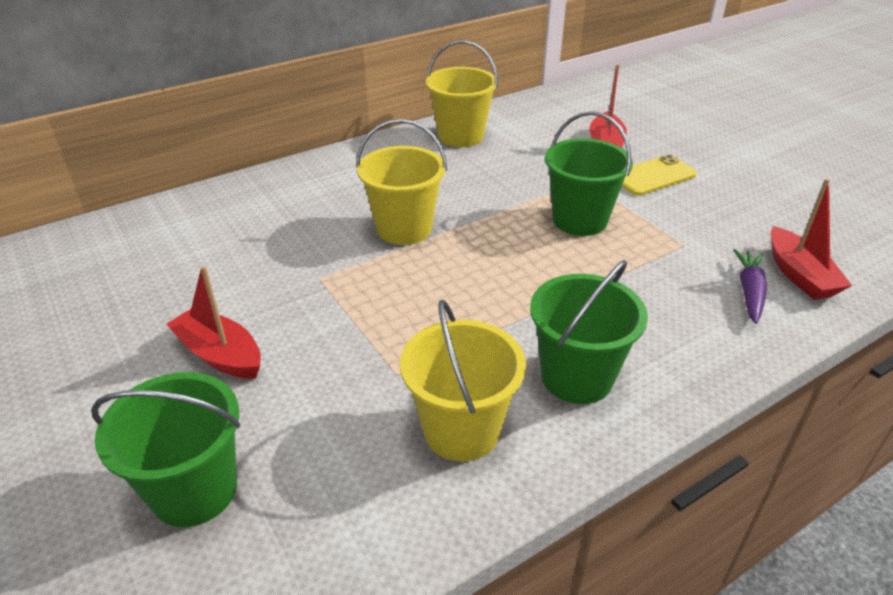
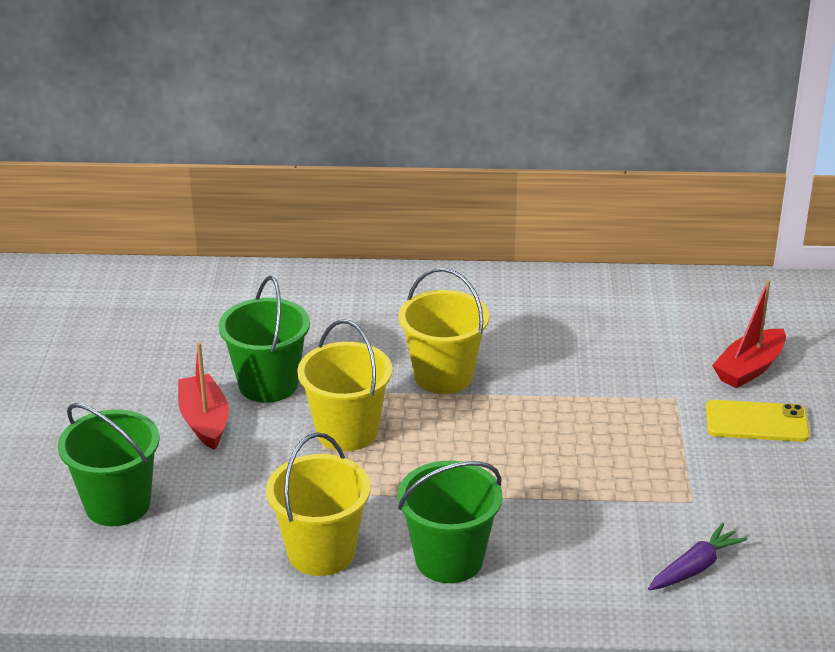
camera: 35 degrees right, 5 degrees down
yellow bucket [426,40,498,147] -> yellow bucket moved to [297,319,392,451]
green bucket [545,111,633,236] -> green bucket moved to [219,276,310,403]
red boat [771,179,852,300] -> none

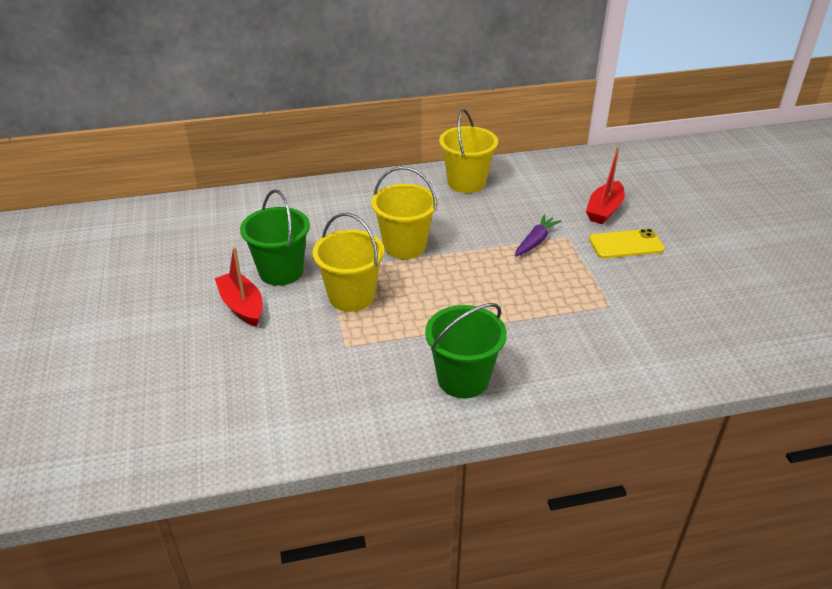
camera: 15 degrees left, 5 degrees up
green bucket [58,403,160,526] -> none
yellow bucket [266,432,370,576] -> yellow bucket moved to [439,109,498,193]
purple carrot [648,523,747,590] -> purple carrot moved to [515,215,561,257]

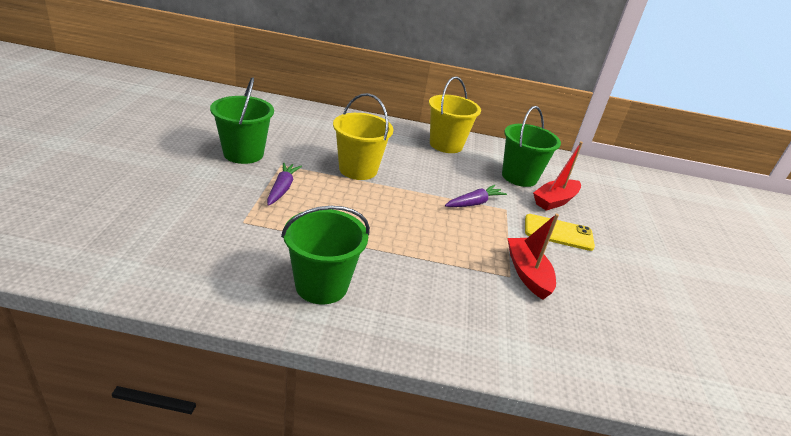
camera: 15 degrees right, 5 degrees down
red boat [215,247,263,327] -> red boat moved to [508,214,559,300]
yellow bucket [312,213,384,312] -> purple carrot [267,162,302,206]
none -> green bucket [502,106,561,187]

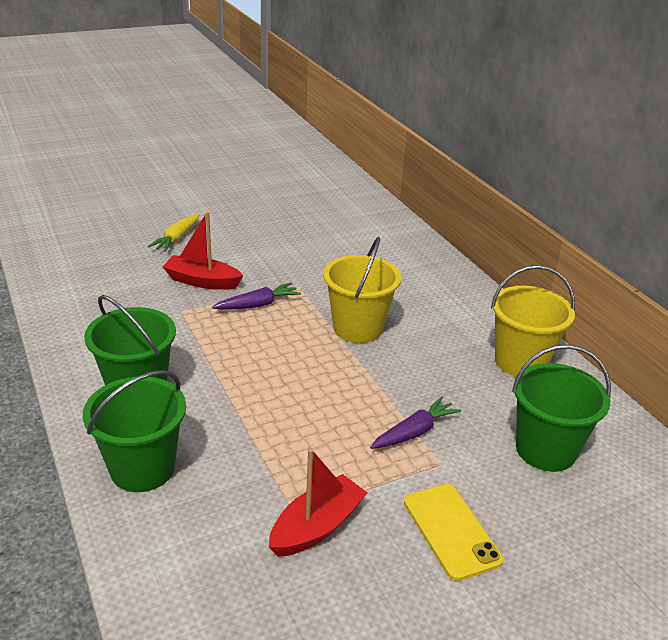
camera: 60 degrees right, 0 degrees up
green bucket [210,77,274,164] -> green bucket moved to [83,370,186,492]
purple carrot [445,185,507,207] -> purple carrot turned 60 degrees counterclockwise [370,396,461,449]
red boat [533,141,583,211] -> red boat moved to [162,212,243,290]
none -> yellow carrot [148,214,199,252]

